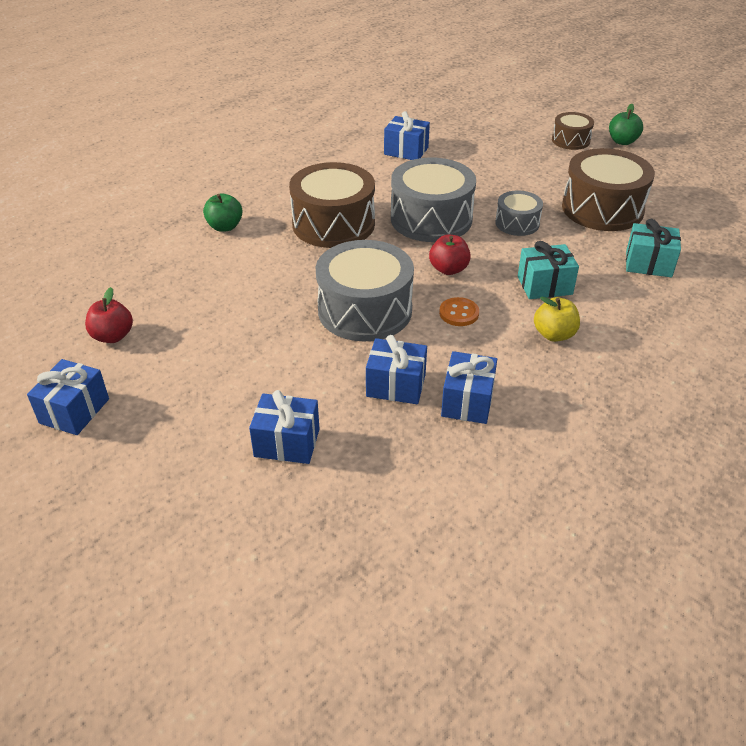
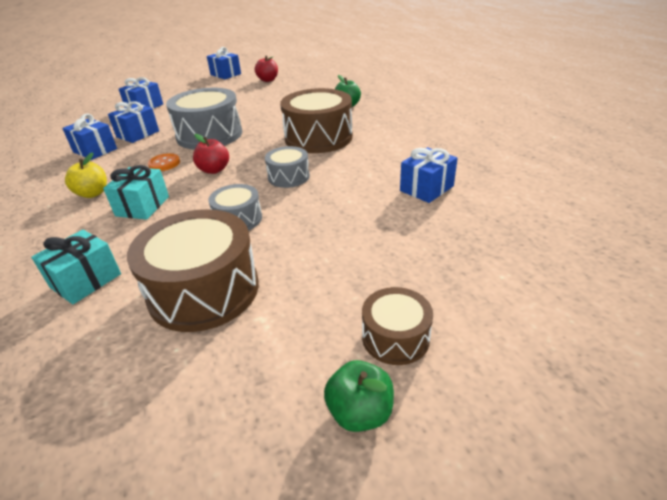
camera: 115 degrees right, 5 degrees down
grey drum [391,157,476,242] -> grey drum [265,146,310,188], size x0.53

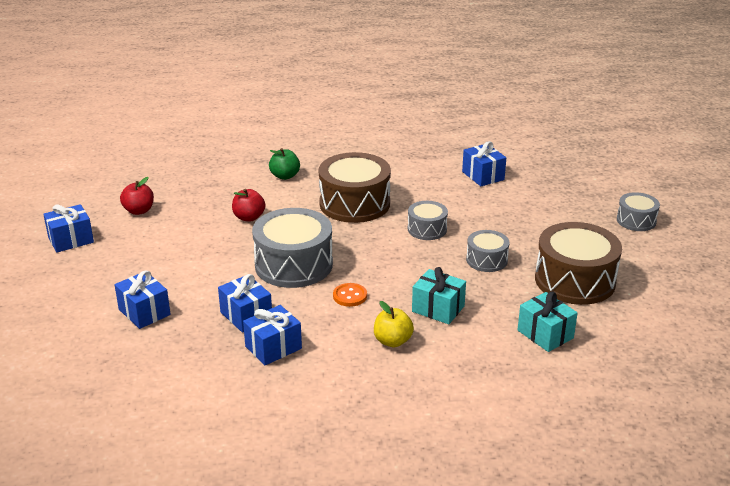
camera: 75 degrees left, 5 degrees down
red apple [193,134,229,174] -> red apple moved to [232,189,265,222]
green apple [324,360,394,432] -> none
brown drum [362,287,433,365] -> grey drum [617,192,660,231]

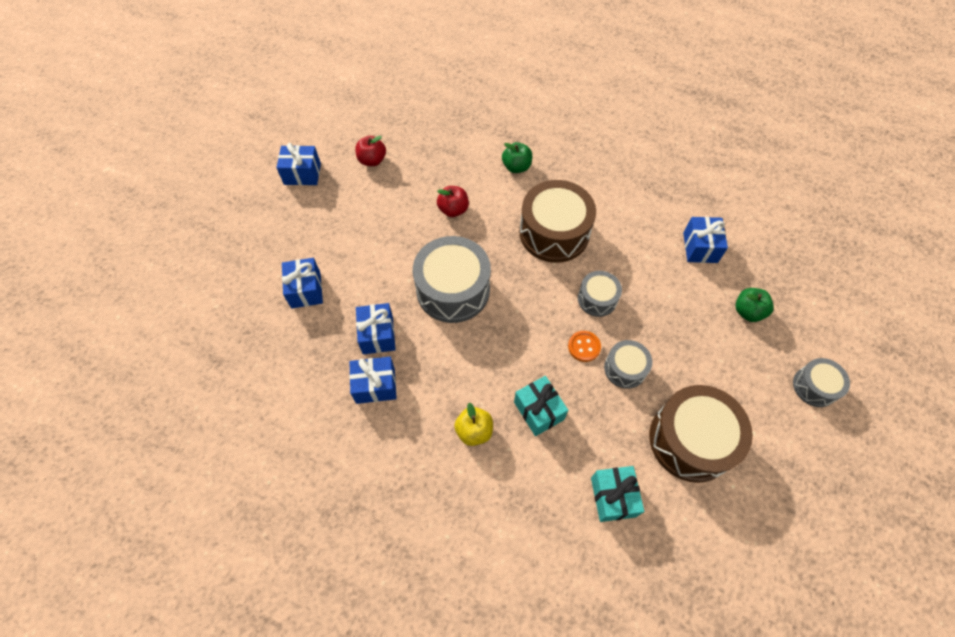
camera: 30 degrees right, 30 degrees up
orange button [333,283,367,307] -> orange button moved to [568,331,601,362]
none -> green apple [735,288,774,322]

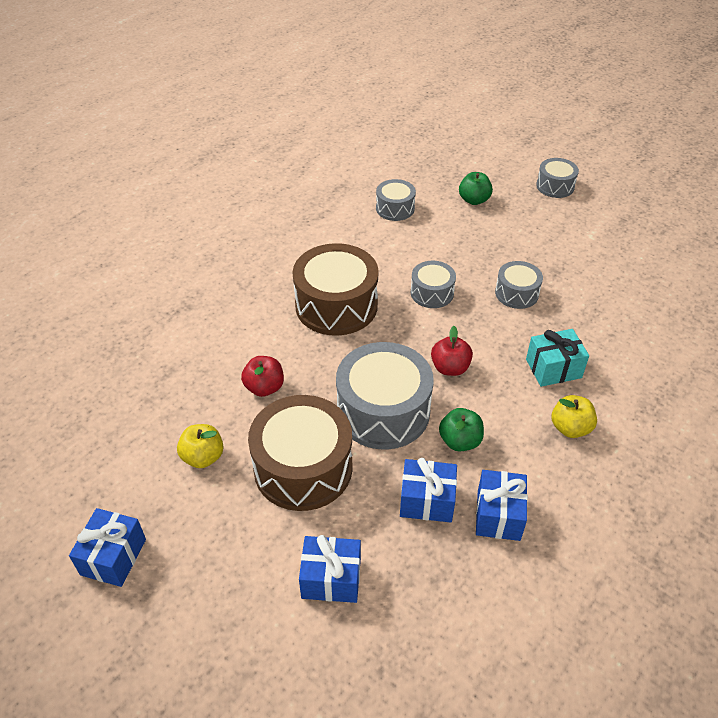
camera: 75 degrees left, 15 degrees down
red apple [355,136,386,166] -> red apple moved to [431,326,473,376]
green apple [502,142,532,173] -> green apple moved to [439,408,484,451]
orange button [568,331,601,362] -> none
turquoise gift [591,466,644,522] -> none
brown drum [649,385,753,483] -> brown drum moved to [248,395,353,511]
blue gift [683,217,728,263] -> grey drum [376,179,416,221]
none -> yellow apple [177,424,223,468]

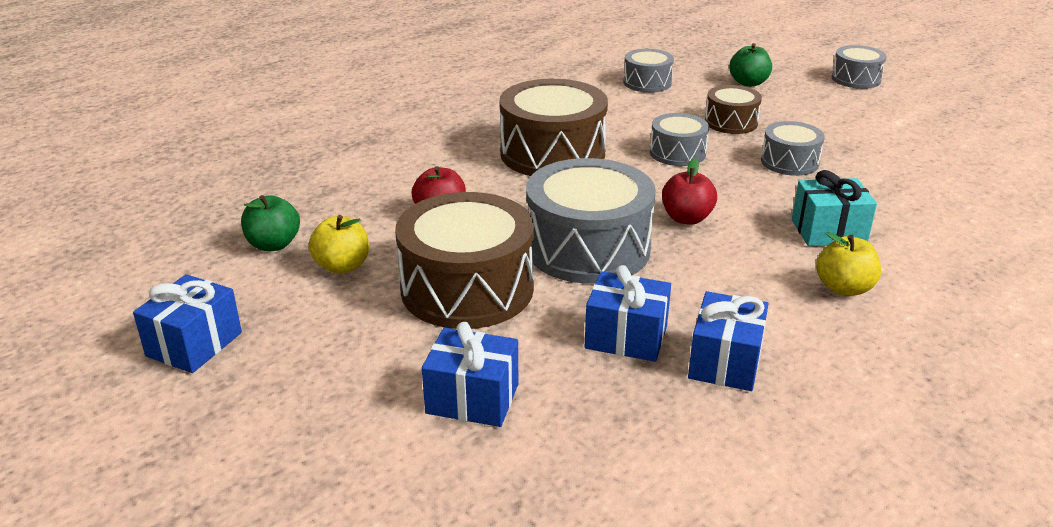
camera: 10 degrees right, 15 degrees down
green apple [439,408,484,451] -> green apple moved to [241,195,300,251]
none -> brown drum [705,85,762,134]

